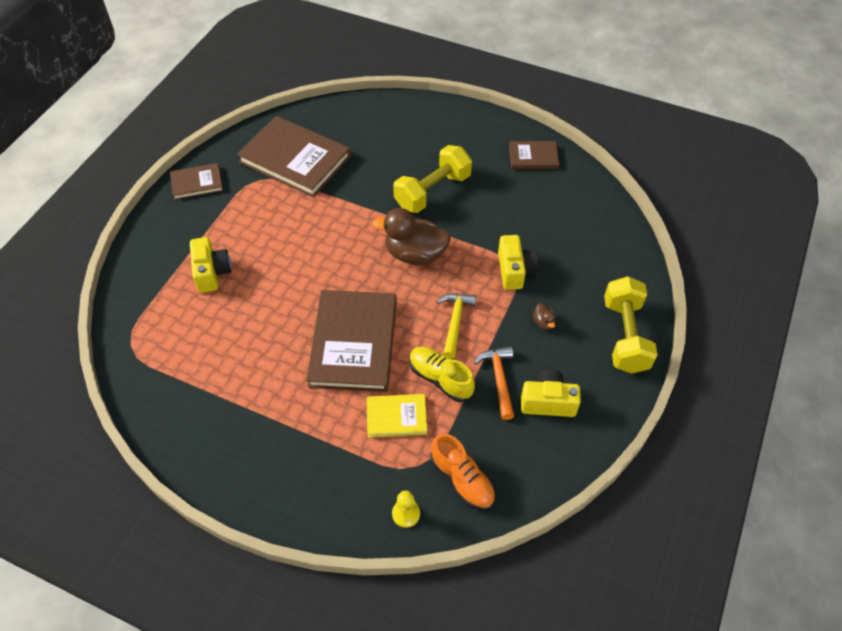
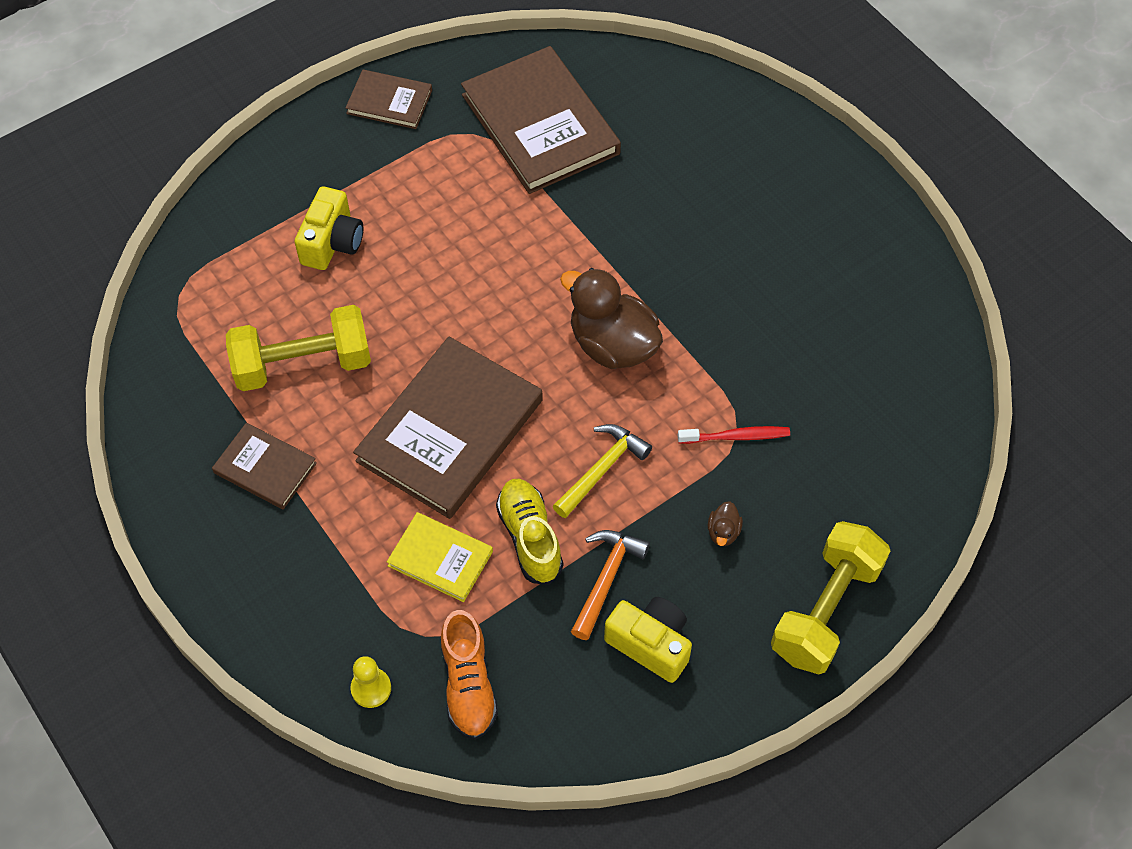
camera: 30 degrees right, 5 degrees up
yellow dumbbell [393,145,472,213] -> yellow dumbbell moved to [226,305,371,391]
yellow camera [498,235,538,290] -> red toothbrush [677,426,790,444]
brown book [509,141,559,169] -> brown book moved to [212,422,317,509]

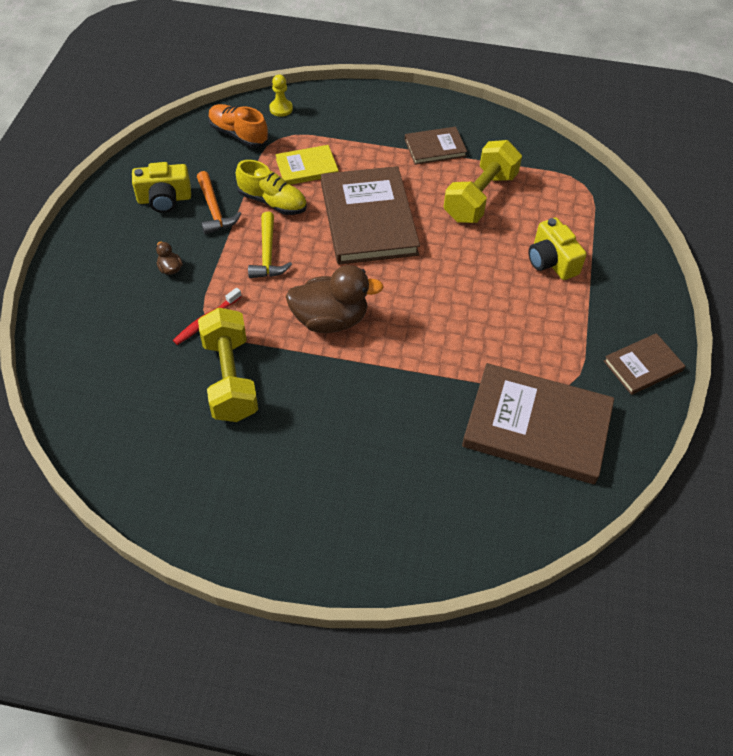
camera: 135 degrees right, 5 degrees down
yellow dumbbell [771,521,890,674] -> yellow dumbbell moved to [198,307,258,422]

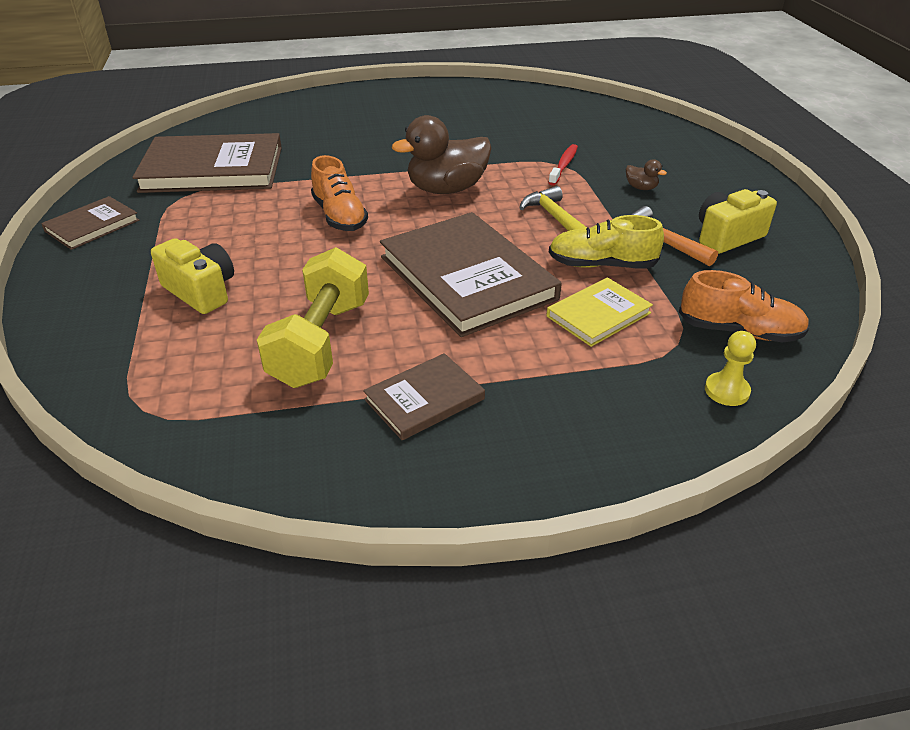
camera: 160 degrees right, 15 degrees down
yellow dumbbell [198,307,258,422] -> none
none -> orange shoe [311,155,368,231]

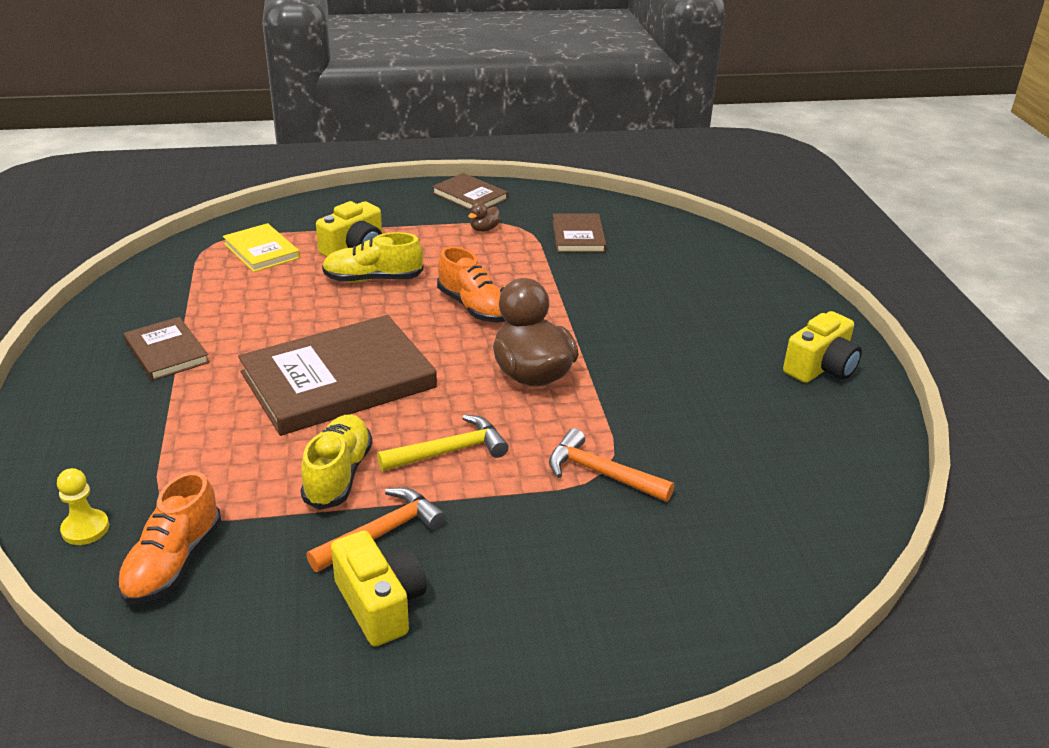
camera: 90 degrees right, 5 degrees down
brown book [132,133,282,193] -> brown book [552,213,607,253], size x0.51
yellow dumbbell [257,247,369,388] -> none
orange shoe [311,155,368,231] -> orange shoe turned 105 degrees counterclockwise [437,246,505,323]
yellow book [547,277,653,347] -> yellow book moved to [223,223,300,272]
red toothbrush [548,144,578,186] -> orange hammer [549,428,674,502]
brown duck [626,159,667,190] -> brown duck moved to [468,203,500,232]
none -> yellow shoe [322,232,423,282]
none -> yellow camera [783,311,862,383]

